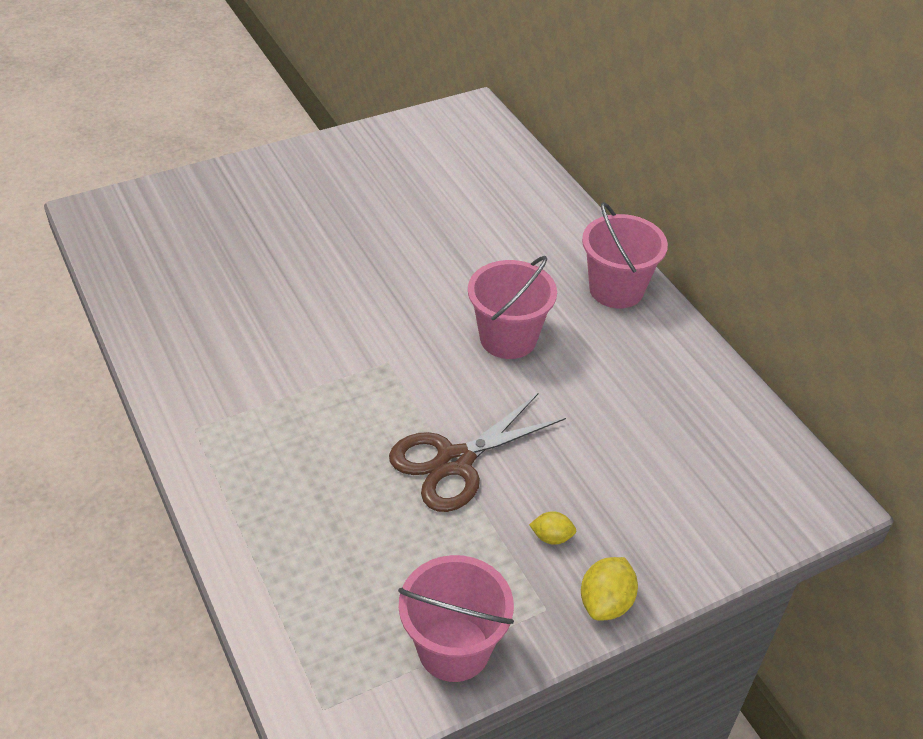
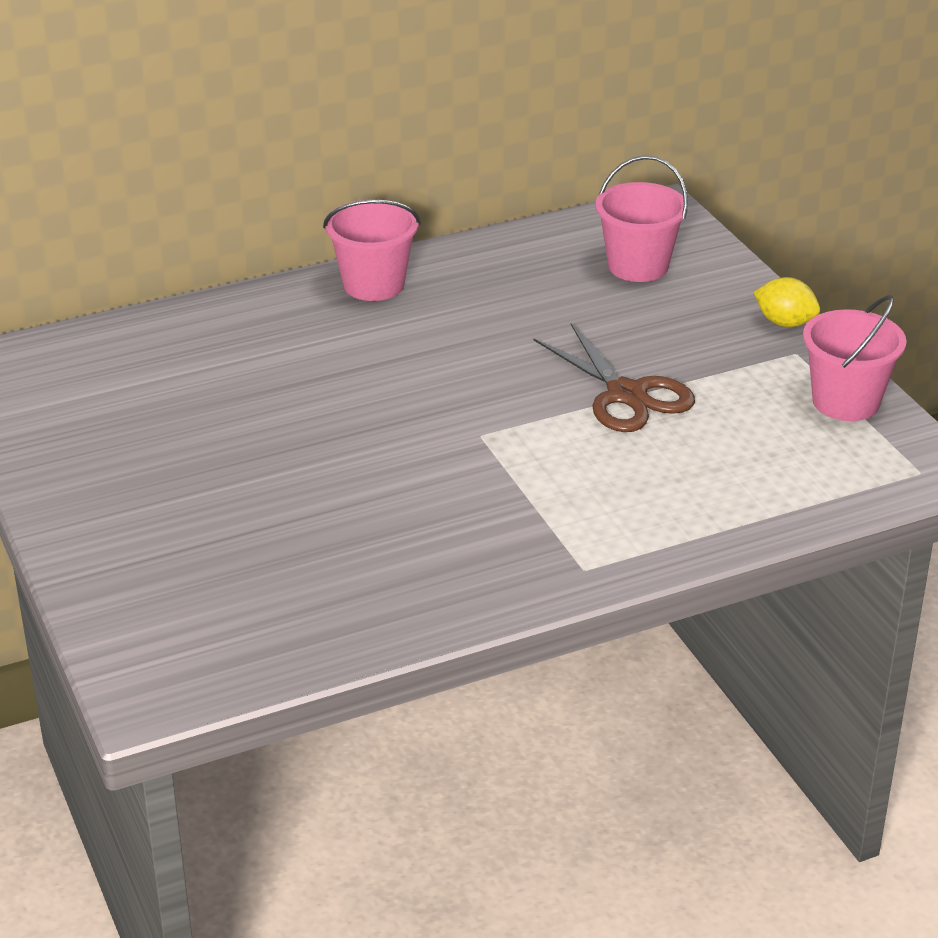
camera: 85 degrees left, 10 degrees down
pink bucket [468,256,557,359] -> pink bucket moved to [596,155,688,282]
yellow lemon [529,511,576,545] -> none

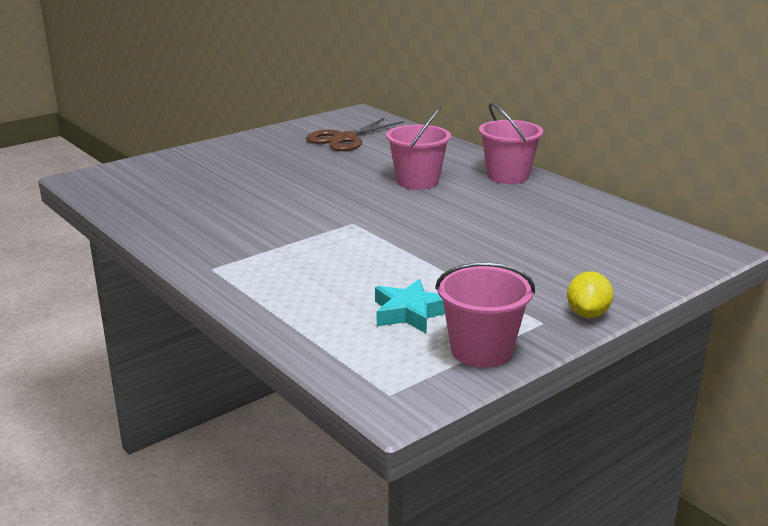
camera: 75 degrees right, 10 degrees down
brown scissors [533,323,695,432] -> brown scissors moved to [306,117,404,151]
pink bucket [596,155,688,282] -> pink bucket moved to [386,107,451,190]
none -> turquoise star [375,279,445,334]

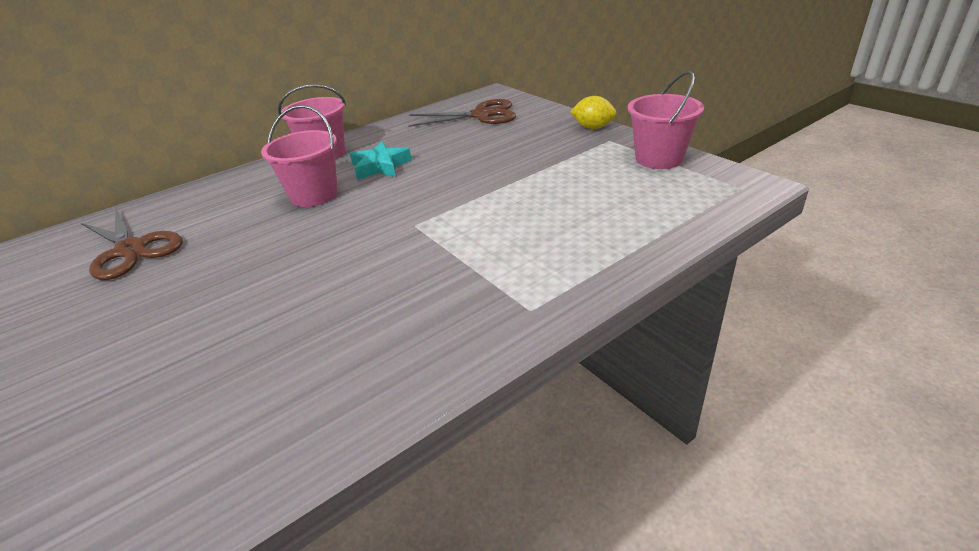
camera: 85 degrees left, 10 degrees up
turquoise star [375,279,445,334] -> turquoise star moved to [350,142,412,180]
none -> brown scissors [408,99,516,127]

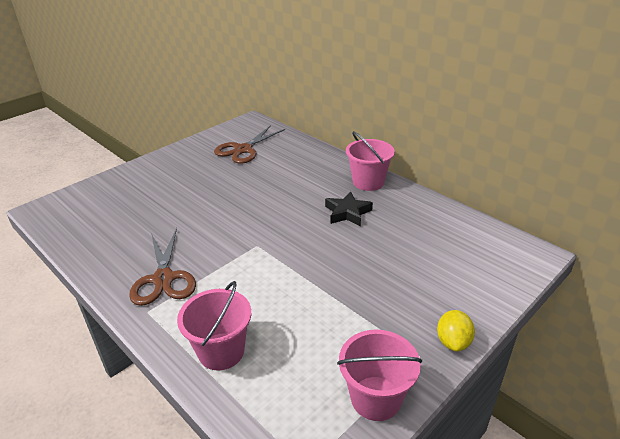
camera: 80 degrees right, 0 degrees up
pink bucket [261,105,338,207] -> pink bucket moved to [177,281,251,370]
turquoise star [350,142,412,180] -> black star [325,191,373,226]
brown scissors [408,99,516,127] -> brown scissors moved to [129,228,196,306]

